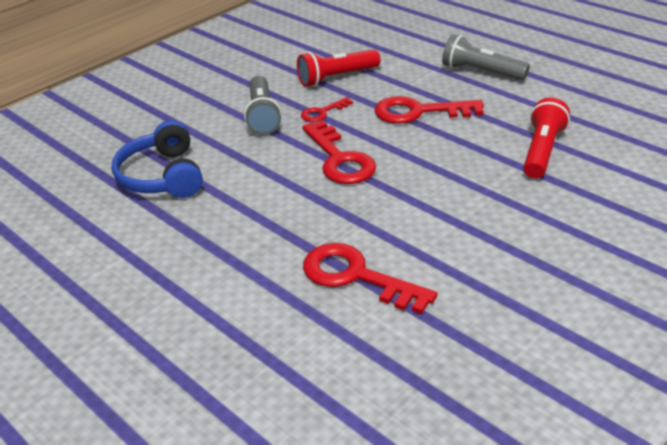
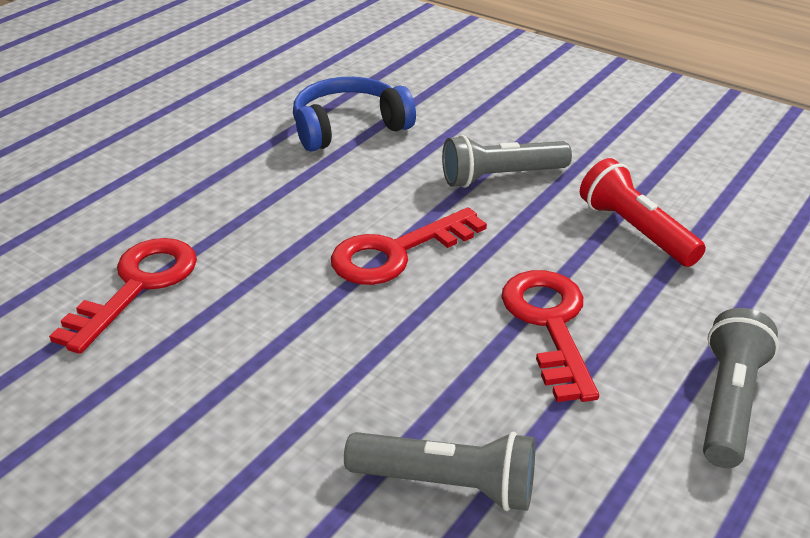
camera: 80 degrees right, 0 degrees up
red key [301,97,353,122] -> none
red flashlight [523,97,570,179] -> grey flashlight [344,432,535,511]

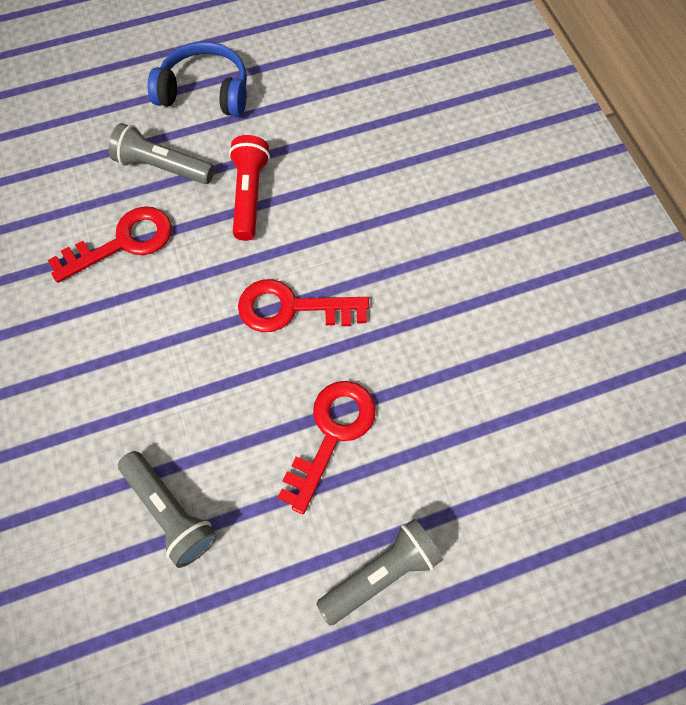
camera: 35 degrees right, 30 degrees up
blue headphones [293,77,416,152] -> blue headphones moved to [148,42,247,117]
grey flashlight [442,135,572,188] -> grey flashlight moved to [109,123,214,184]
red flashlight [580,158,706,267] -> red flashlight moved to [229,135,270,241]

